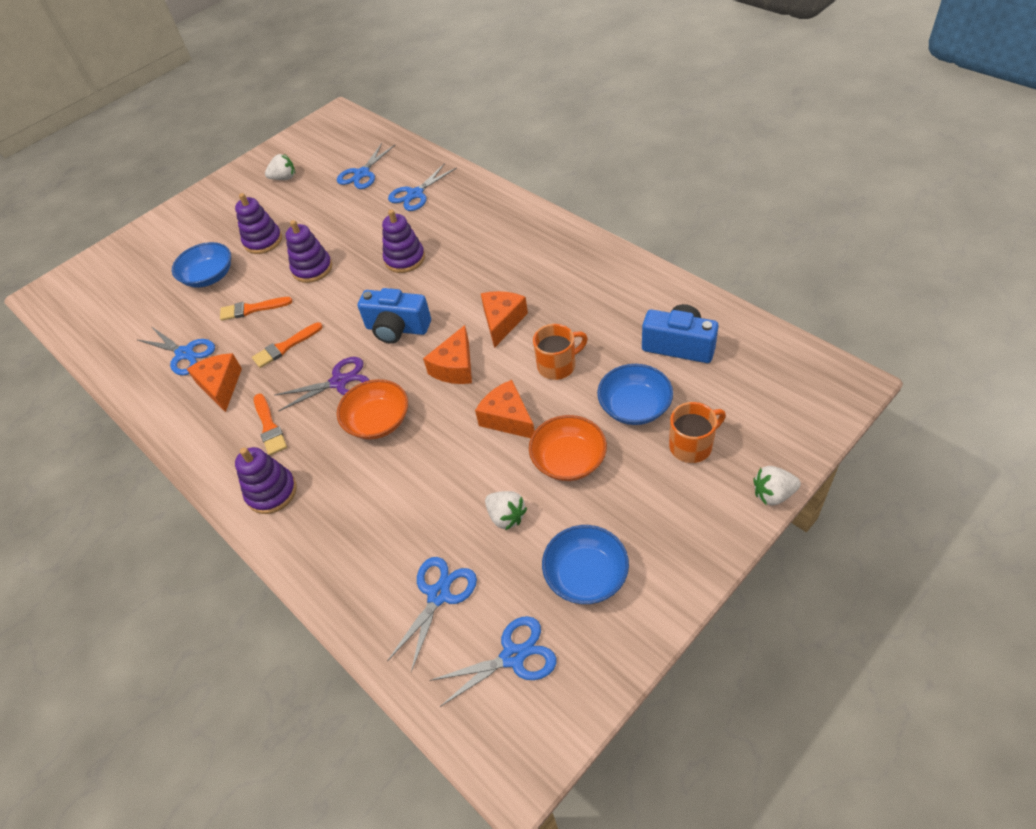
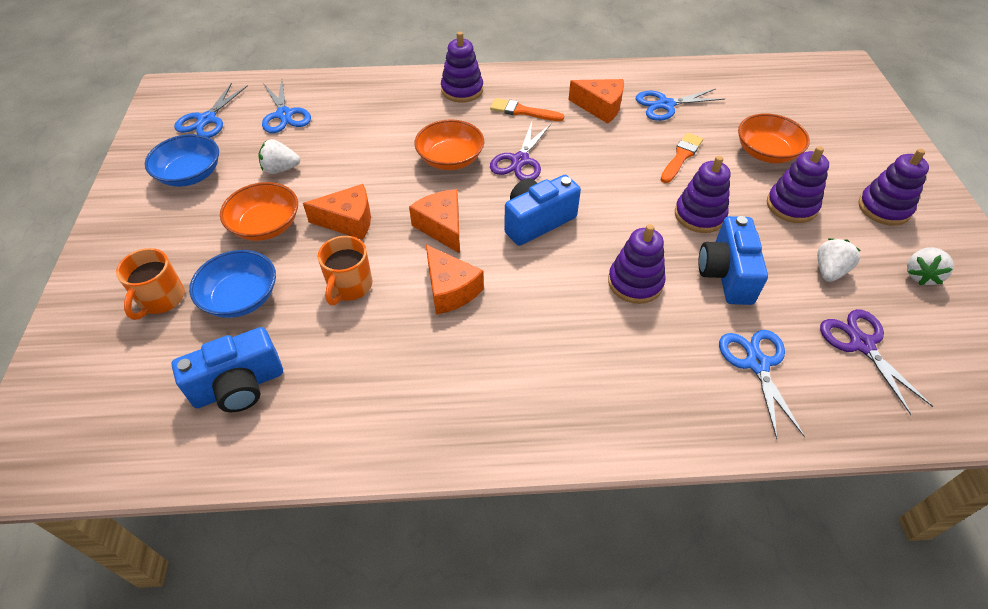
camera: 125 degrees right, 0 degrees up
blue bowl [172,242,231,288] -> orange bowl [738,113,810,163]
orange brush [252,322,323,368] -> none
blue scissors [337,143,395,189] -> purple scissors [820,309,934,415]
white strawberry [753,466,801,506] -> white strawberry moved to [817,238,861,282]
none -> blue camera [698,216,768,305]
none -> purple stacking toy [858,149,929,226]

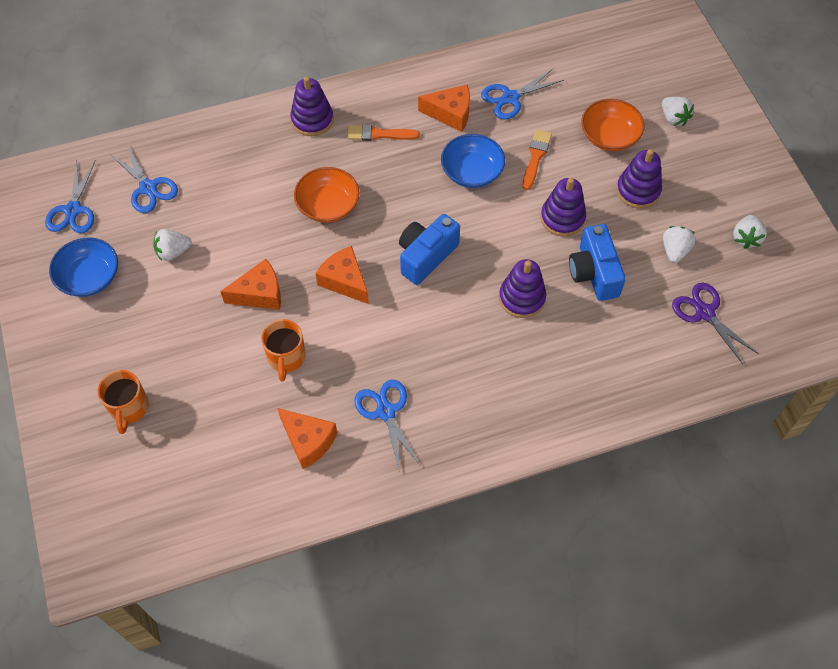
camera: 15 degrees left, 10 degrees up
blue camera [171,327,283,412] -> none
blue bowl [189,250,276,318] -> blue bowl moved to [441,134,505,188]
orange bowl [220,182,298,241] -> none
orange cheese [426,245,484,314] -> orange cheese moved to [277,408,337,469]
purple scissors [490,121,551,181] -> none
blue scissors [719,330,805,439] -> blue scissors moved to [354,380,421,472]
purple stacking toy [858,149,929,226] -> none
none -> white strawberry [662,97,694,126]

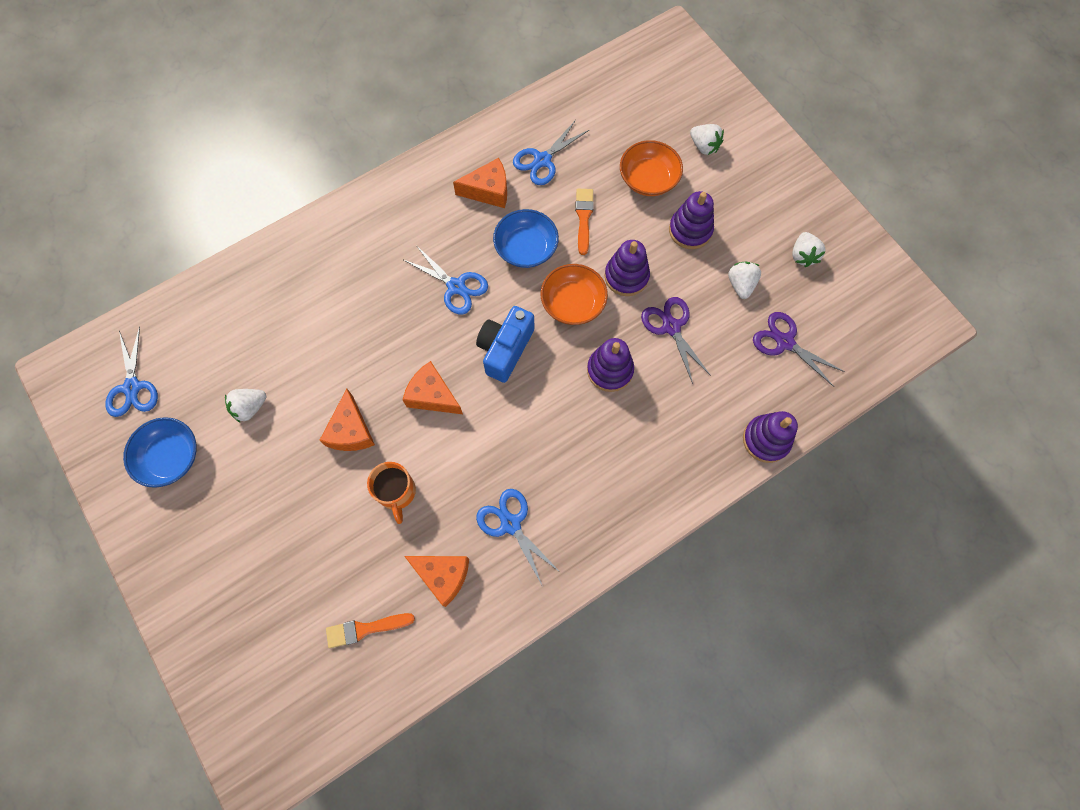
camera: 15 degrees left, 10 degrees up
orange mug [98,370,149,434] -> none
blue scissors [109,145,178,213] -> blue scissors moved to [404,245,488,315]
orange cheese [220,259,281,310] -> orange cheese turned 120 degrees clockwise [319,389,375,451]
purple stacking toy [290,76,333,136] -> purple stacking toy moved to [743,411,798,463]
orange bowl [294,167,360,223] -> orange bowl moved to [541,264,608,325]
orange brush [347,124,420,141] -> orange brush moved to [326,613,415,648]
blue camera [569,224,626,301] -> purple scissors [641,297,711,384]

